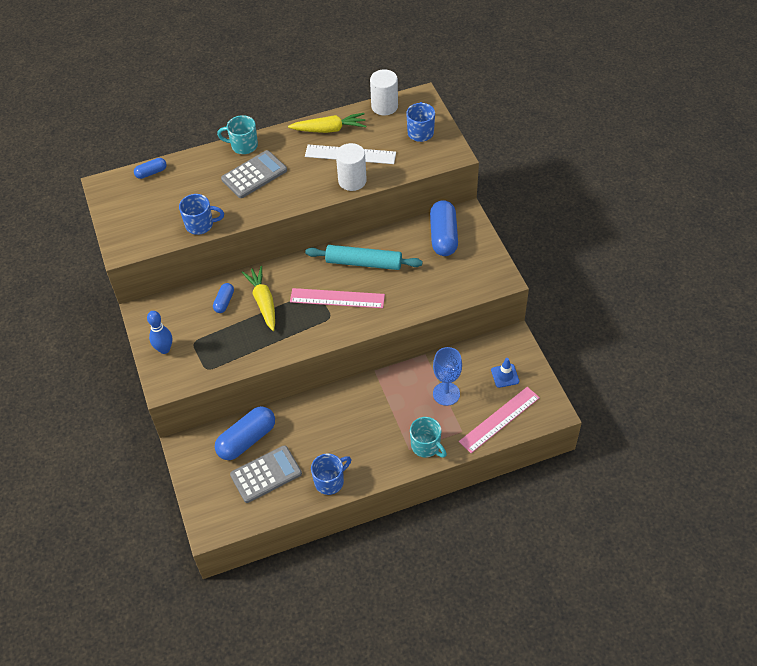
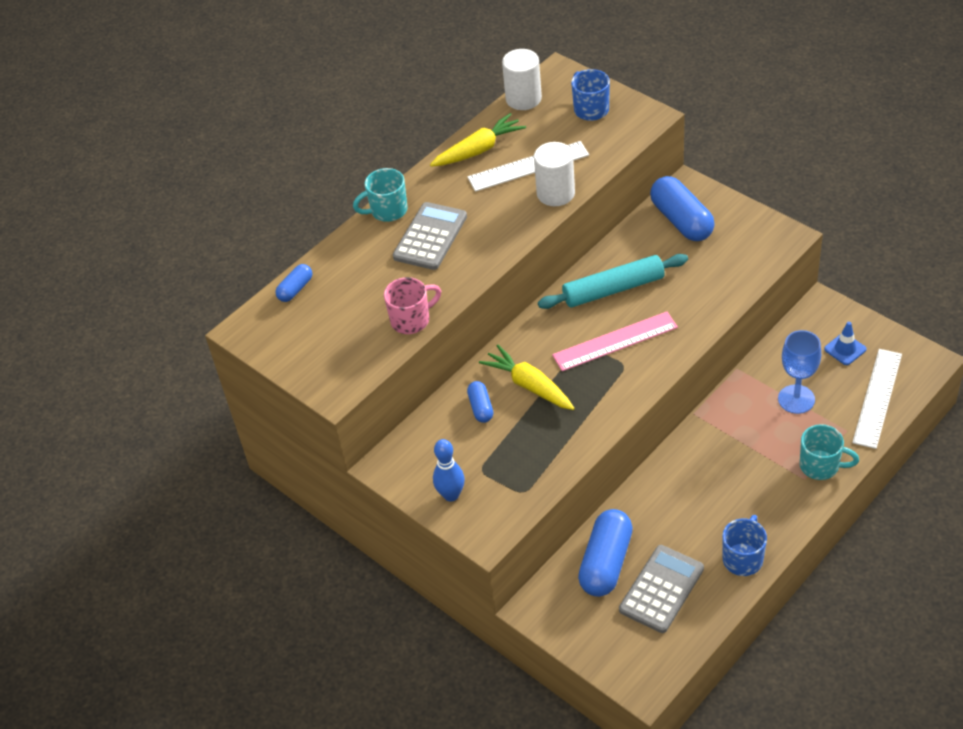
camera: 25 degrees left, 5 degrees down
blue mug [179,194,224,235] -> pink mug [384,277,441,334]
pink ruler [459,387,540,453] -> white ruler [852,349,902,449]

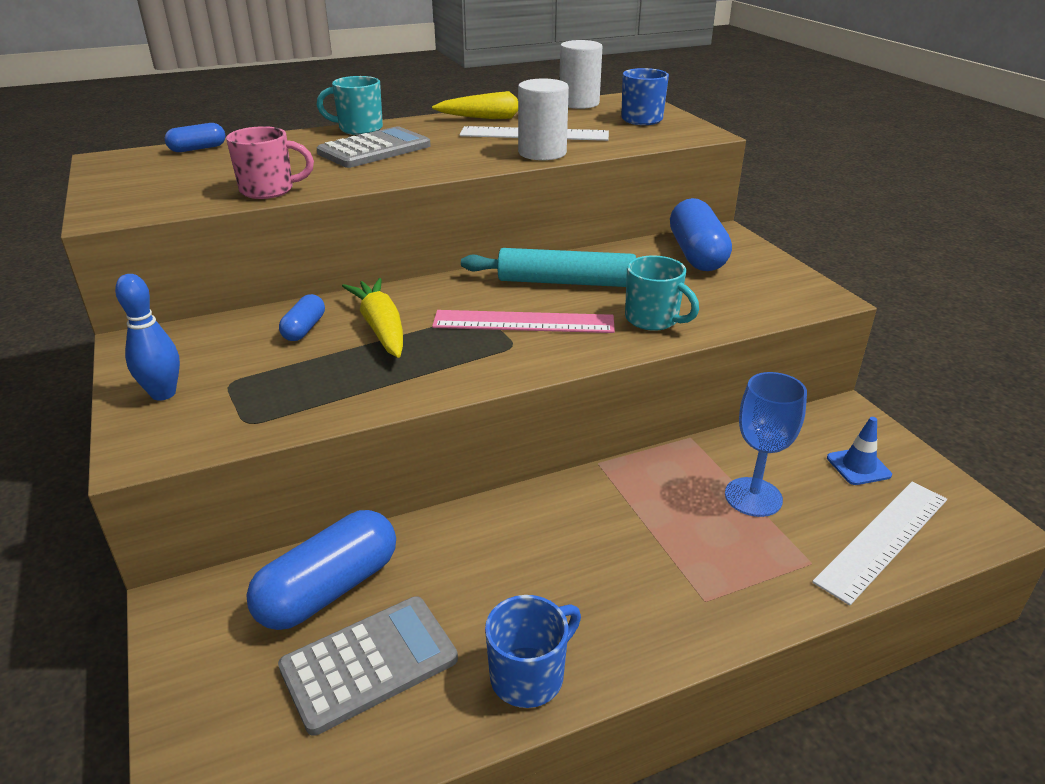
camera: 20 degrees right, 15 degrees down
turquoise mug [800,424,859,480] -> turquoise mug moved to [625,255,699,331]

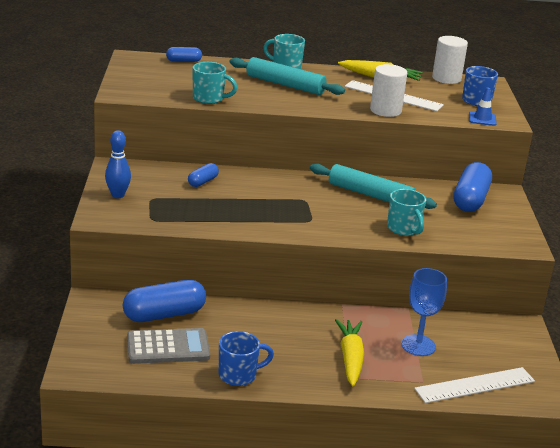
camera: 20 degrees right, 5 degrees down
pink mug [226,126,314,199] -> turquoise mug [193,62,237,104]
grey calculator [317,126,431,168] -> turquoise rolling pin [229,57,345,95]
yellow carrot [342,278,403,358] -> yellow carrot moved to [335,319,364,386]
pink ruler [432,310,615,333] -> none
blue traffic cone [827,417,892,485] -> blue traffic cone moved to [469,87,497,126]

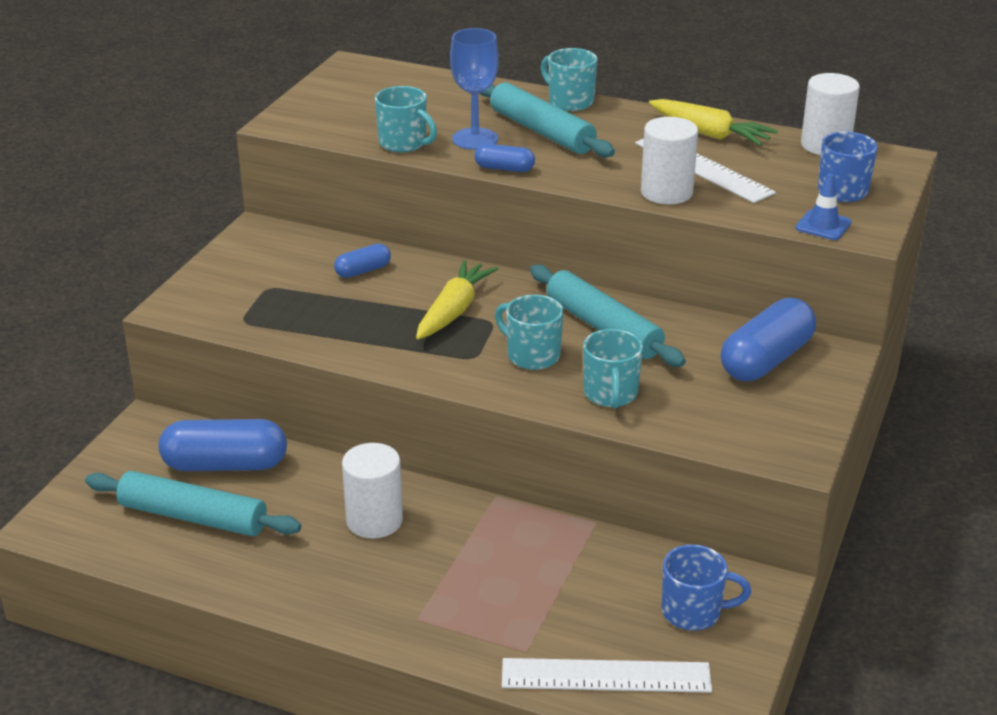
camera: 25 degrees right, 5 degrees up
blue bowling pin [105,130,131,198] -> none
grey calculator [127,328,210,364] -> turquoise rolling pin [85,471,301,536]
blue capsule [166,47,202,62] -> blue capsule moved to [474,144,535,172]
blue mug [219,331,274,386] -> blue mug moved to [662,545,751,630]
yellow carrot [335,319,364,386] -> yellow carrot moved to [416,260,498,339]
blue goblet [401,268,447,356] -> blue goblet moved to [450,28,499,150]
none -> white cylinder [342,443,403,538]
none -> turquoise mug [495,295,564,370]

